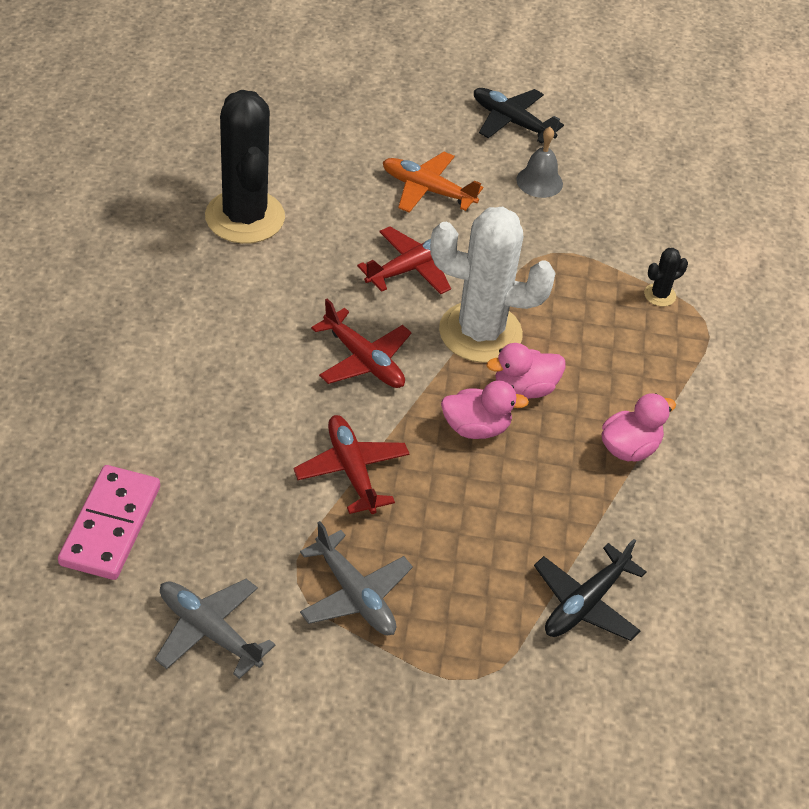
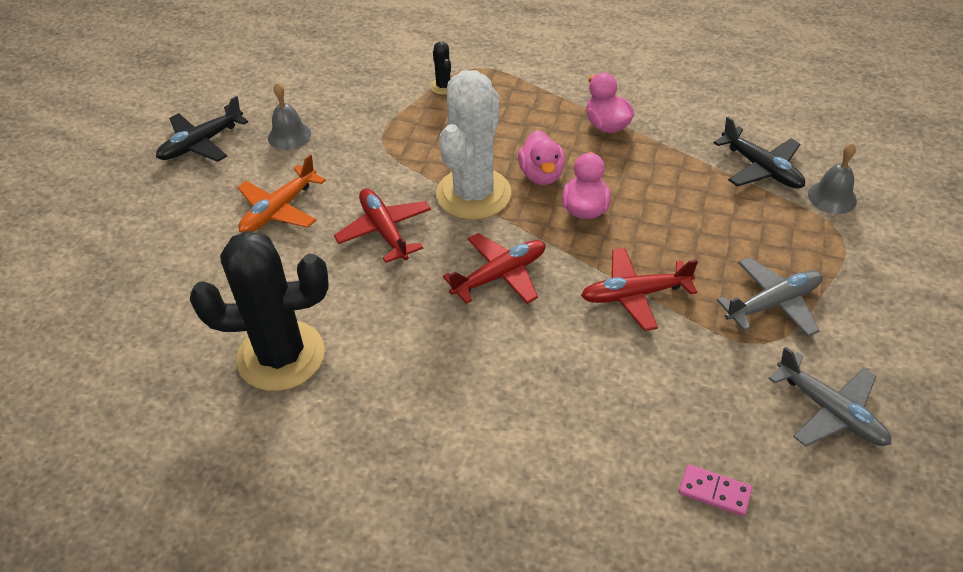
camera: 75 degrees left, 0 degrees up
pink domino [58,465,160,580] -> pink domino [679,464,752,516], size x0.52
grey plane [155,579,276,679] -> grey plane turned 90 degrees counterclockwise [768,346,891,446]
none -> grey bell [808,143,857,214]

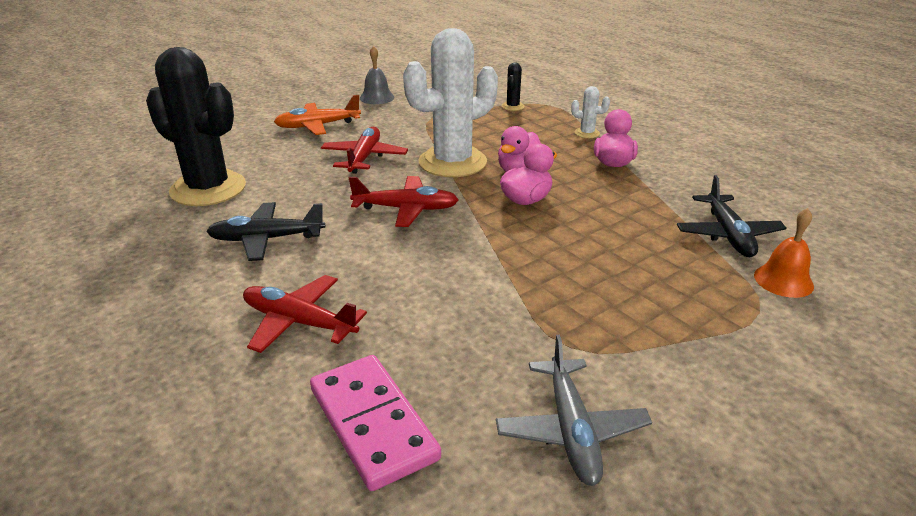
camera: 35 degrees right, 15 degrees down
black plane [156,96,248,162] -> black plane moved to [206,202,325,261]
red plane [581,248,698,331] -> red plane moved to [243,275,367,353]
pink domino [679,464,752,516] -> pink domino [310,355,441,491], size x1.93
grey plane [717,257,823,337] -> none
grey bell [808,143,857,214] -> orange bell [754,208,814,298]
none -> white cactus [571,86,610,138]

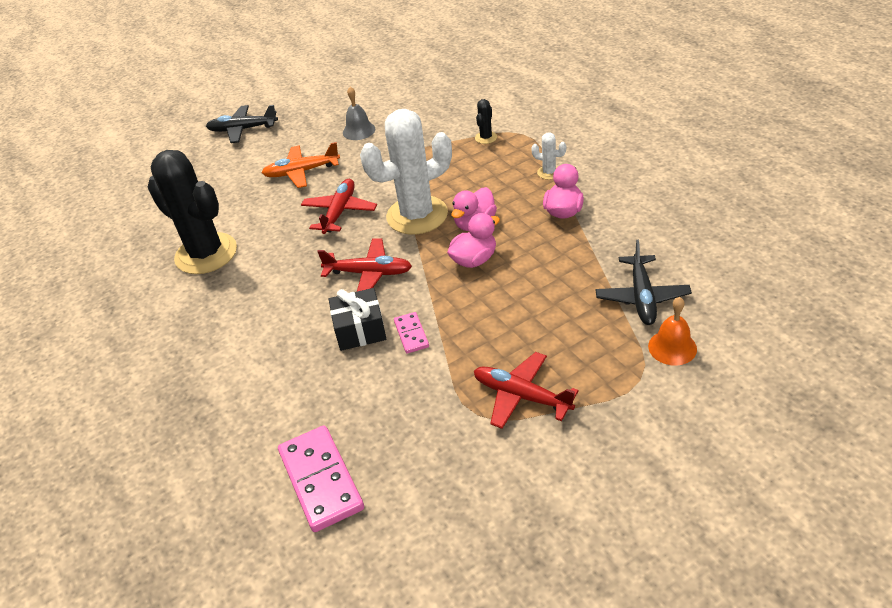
camera: 10 degrees right, 10 degrees up
black plane [206,202,325,261] -> black plane moved to [206,105,278,143]
red plane [243,275,367,353] -> red plane moved to [474,352,579,429]
grey plane [496,335,652,486] -> none
none -> black gift [329,288,386,351]
none -> pink domino [394,312,429,354]

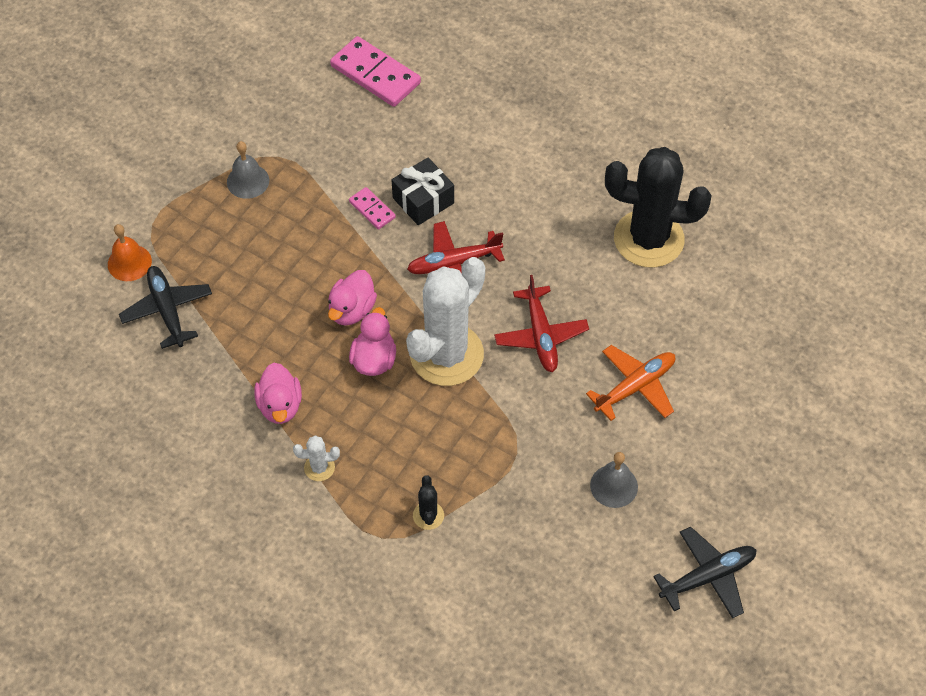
camera: 150 degrees right, 15 degrees up
black plane [206,105,278,143] -> black plane moved to [653,527,757,618]
red plane [474,352,579,429] -> grey bell [227,141,269,199]

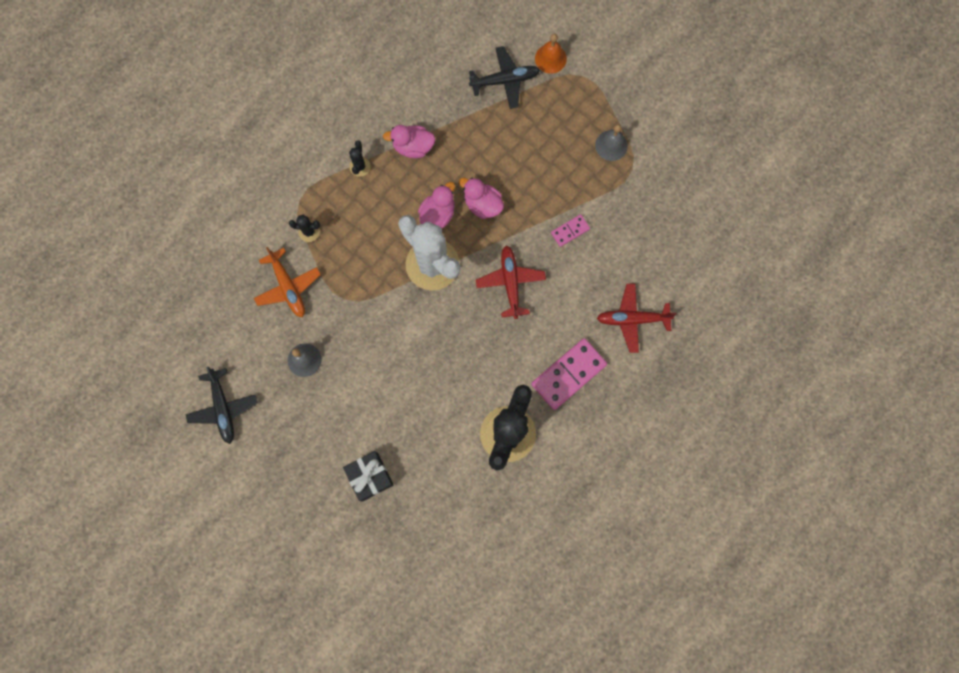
camera: 100 degrees right, 20 degrees up
white cactus [293,436,340,481] -> black cactus [349,140,371,177]
pink domino [330,36,421,107] -> pink domino moved to [531,338,607,410]
pink duck [349,307,396,376] -> pink duck turned 75 degrees counterclockwise [418,182,455,228]
black gift [392,158,454,225] -> black gift moved to [343,451,394,501]
red plane [494,275,589,372] -> red plane moved to [597,284,677,353]
orange plane [586,345,675,421] -> orange plane moved to [254,247,321,317]

